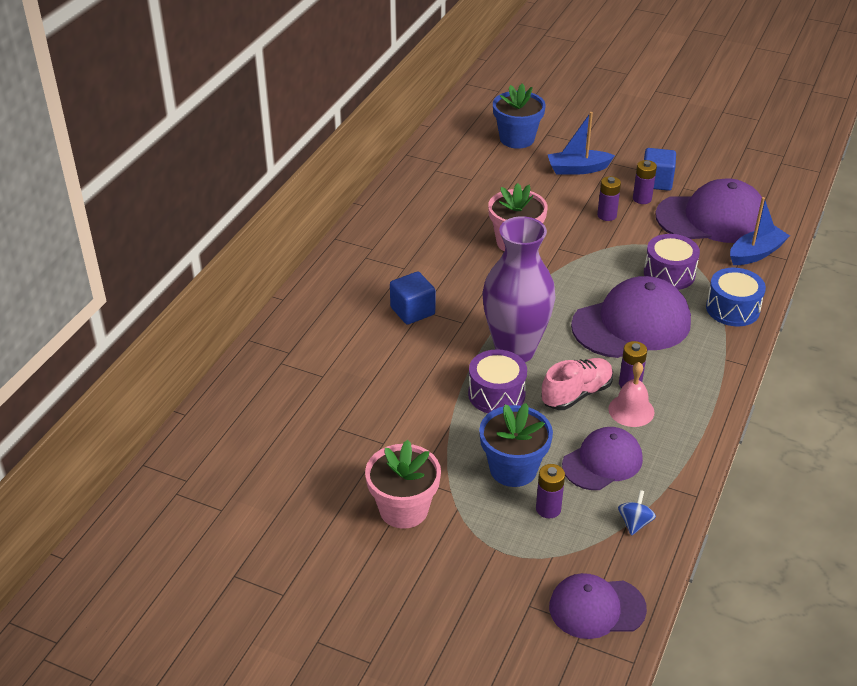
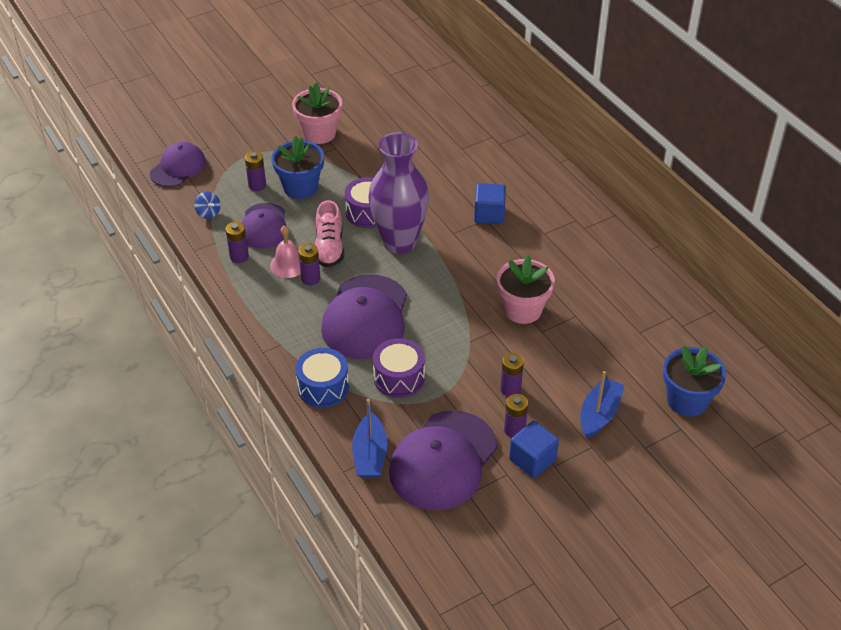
camera: 125 degrees right, 5 degrees up
none -> purple battery [226,222,249,263]

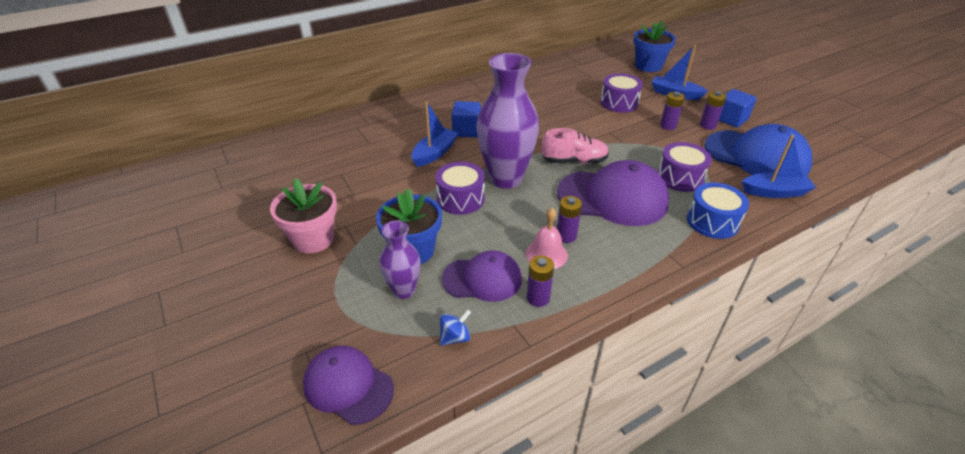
camera: 90 degrees left, 5 degrees down
purple battery [245,151,266,191] -> purple vase [379,220,421,299]
pink shoe [315,200,344,267] -> pink shoe moved to [542,128,609,164]
purple cap [389,410,497,511] -> blue cap [704,124,812,176]
pink flower pot [497,255,555,324] -> none
none -> blue boat [411,101,458,167]
none -> purple drum [600,73,643,113]

